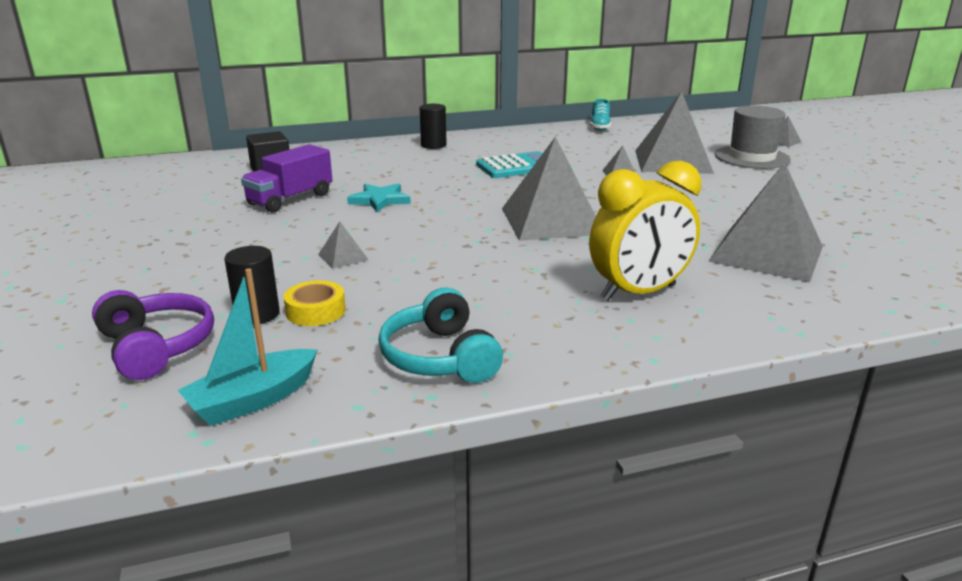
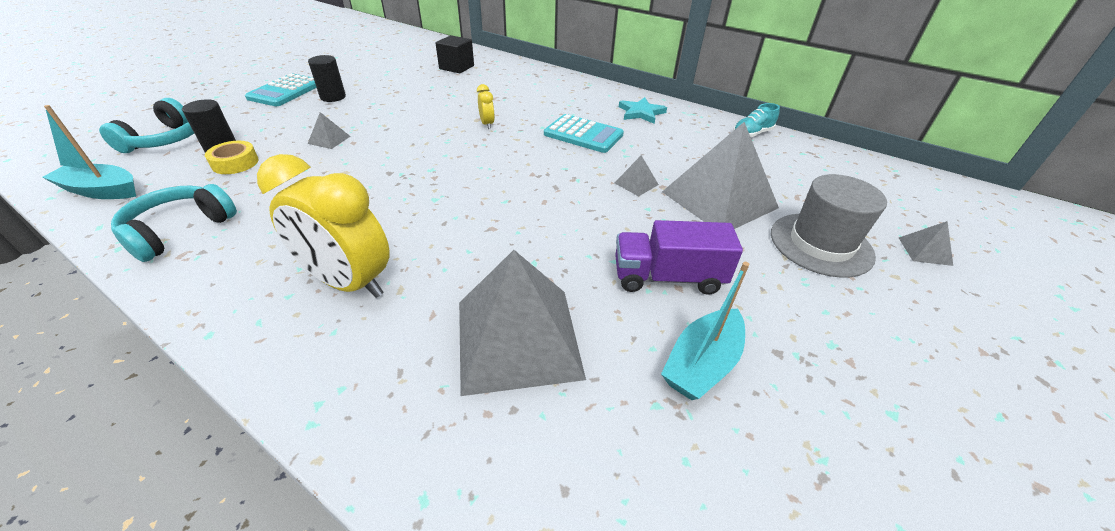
camera: 50 degrees right, 15 degrees up
purple headphones [92,290,214,380] -> turquoise headphones [99,98,194,153]
purple truck [241,144,332,213] -> purple truck moved to [615,220,743,295]
turquoise star [347,183,411,212] -> turquoise star moved to [619,97,667,124]
black cylinder [420,104,447,149] -> black cylinder moved to [308,55,346,102]
grey pyramid [502,137,596,241] -> none
none -> turquoise calculator [245,73,316,106]
none -> yellow clock [477,84,495,129]
none -> turquoise boat [661,262,749,400]

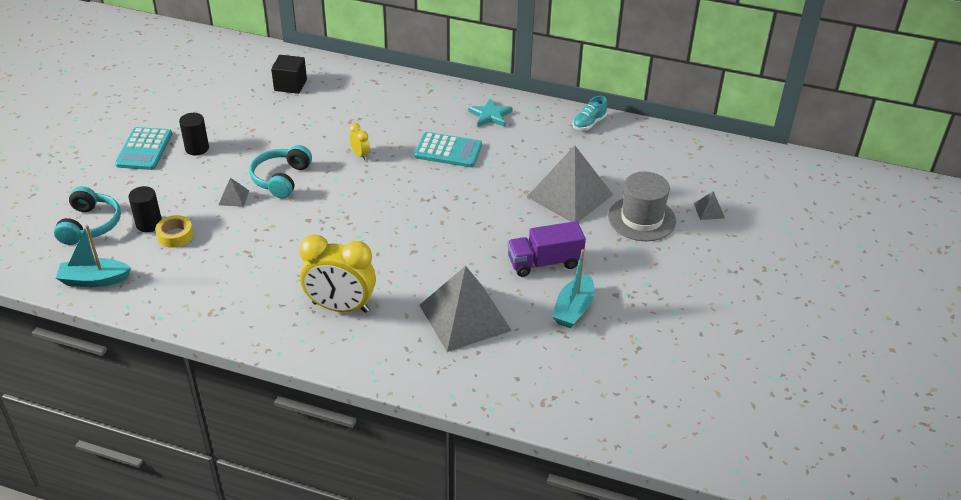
camera: 15 degrees left, 0 degrees up
turquoise headphones [111,184,237,262] -> turquoise headphones moved to [249,145,312,199]
grey pyramid [615,155,659,196] -> none

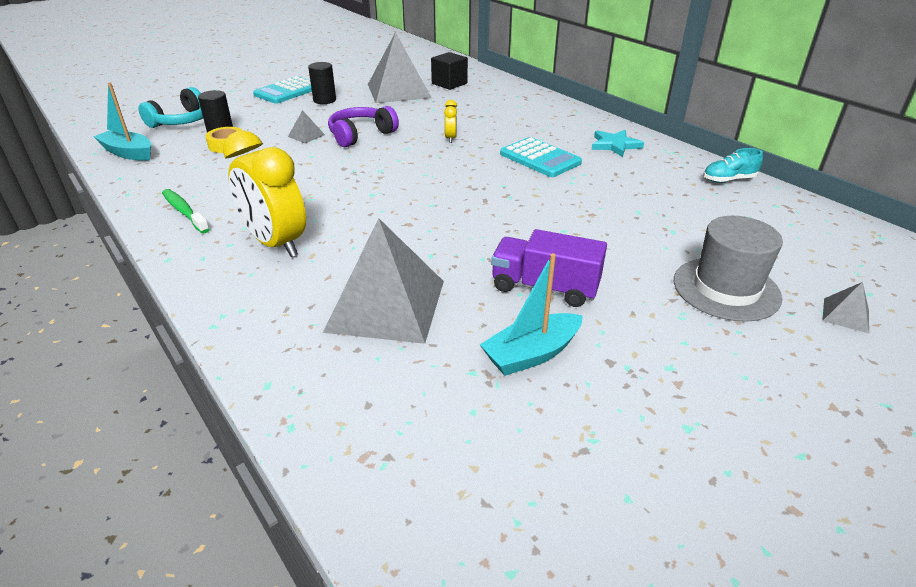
camera: 35 degrees right, 5 degrees down
turquoise headphones [249,145,312,199] -> purple headphones [328,106,399,147]
grey pyramid [527,145,613,222] -> grey pyramid moved to [368,32,432,103]
none -> green toothbrush [162,189,210,234]

